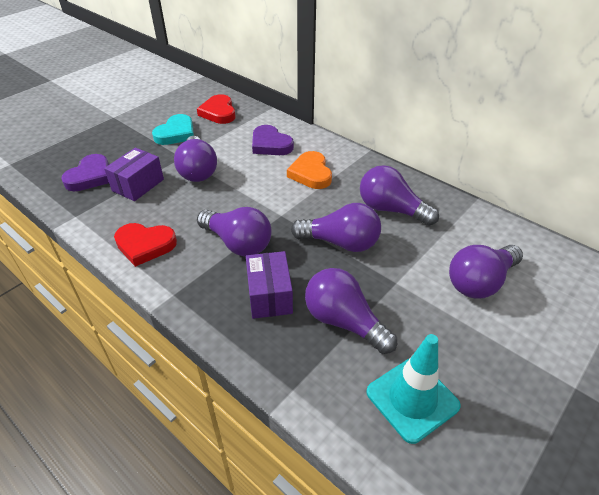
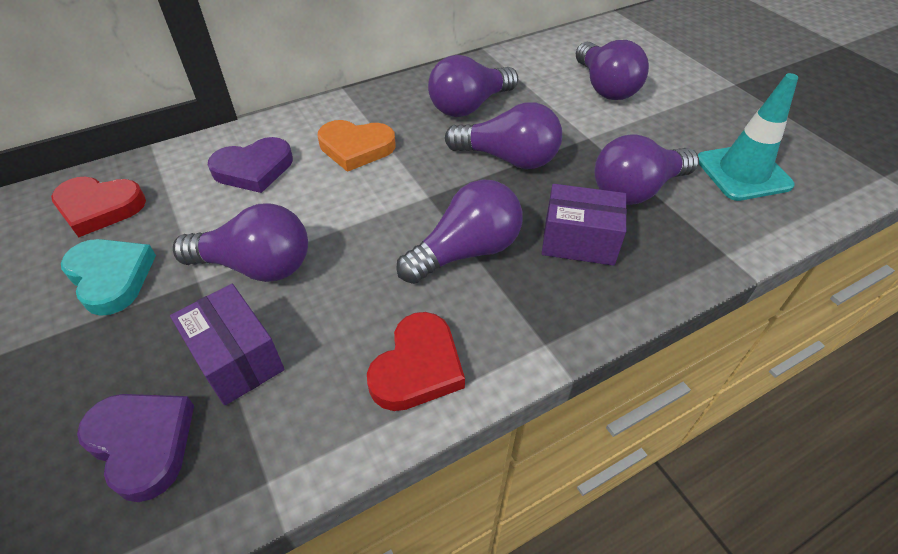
camera: 70 degrees left, 5 degrees up
purple light bulb [291,203,381,252] -> purple light bulb turned 75 degrees clockwise [445,102,562,169]

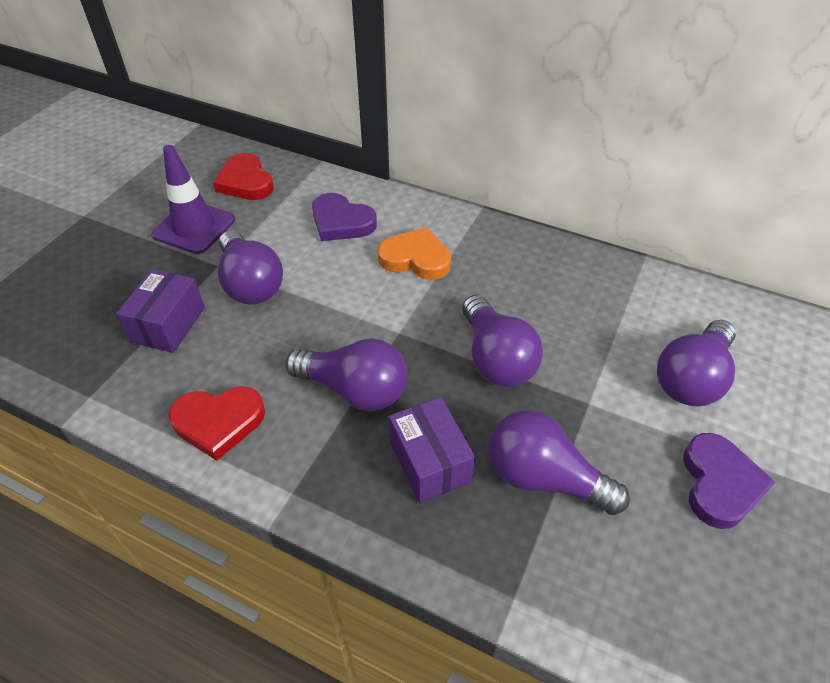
camera: 55 degrees right, 0 degrees up
turquoise heart [61,239,156,316] -> purple traffic cone [151,145,235,254]
purple heart [77,394,194,502] -> purple heart moved to [683,433,775,529]
orange heart [317,120,395,172] -> orange heart turned 135 degrees clockwise [377,227,451,280]
purple light bulb [428,55,518,117] -> none
turquoise traffic cone [698,73,798,201] -> none

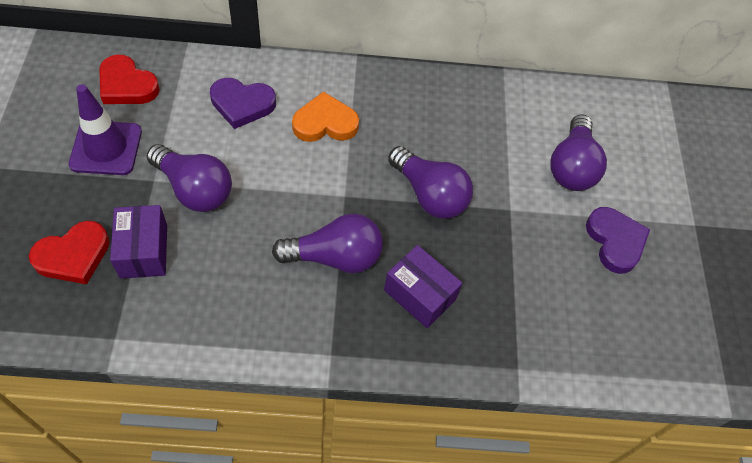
camera: 30 degrees left, 10 degrees up
red heart [168,386,265,461] -> red heart moved to [29,221,110,284]
purple light bulb [488,410,630,515] -> none

